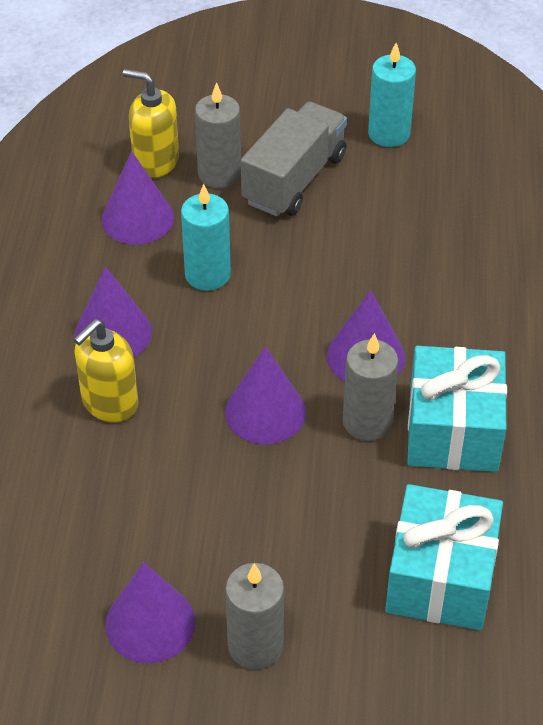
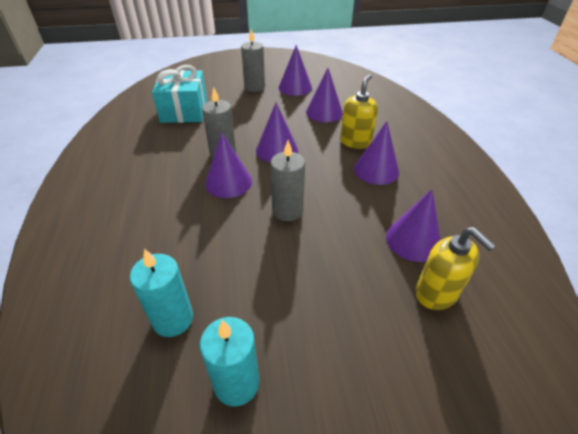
camera: 165 degrees right, 5 degrees down
yellow soap dispenser [123,69,179,178] -> yellow soap dispenser turned 45 degrees clockwise [415,227,496,310]
turquoise candle [181,184,231,291] -> turquoise candle moved to [130,249,193,337]
grey candle [195,82,241,188] -> grey candle moved to [270,140,305,221]
grey truck [241,102,347,217] -> none
turquoise gift [407,346,507,472] -> none
none -> purple cone [306,68,343,122]

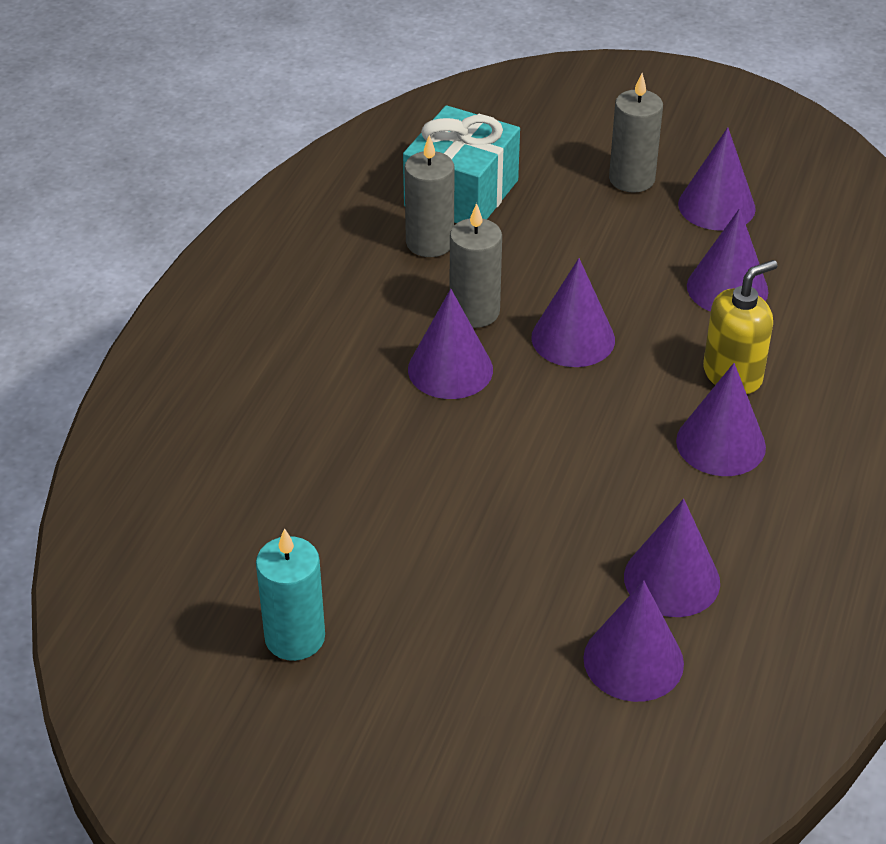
camera: 30 degrees right, 0 degrees up
turquoise candle [130,249,193,337] -> none
grey candle [270,140,305,221] -> grey candle moved to [404,135,455,257]
yellow soap dispenser [415,227,496,310] -> purple cone [583,580,684,702]

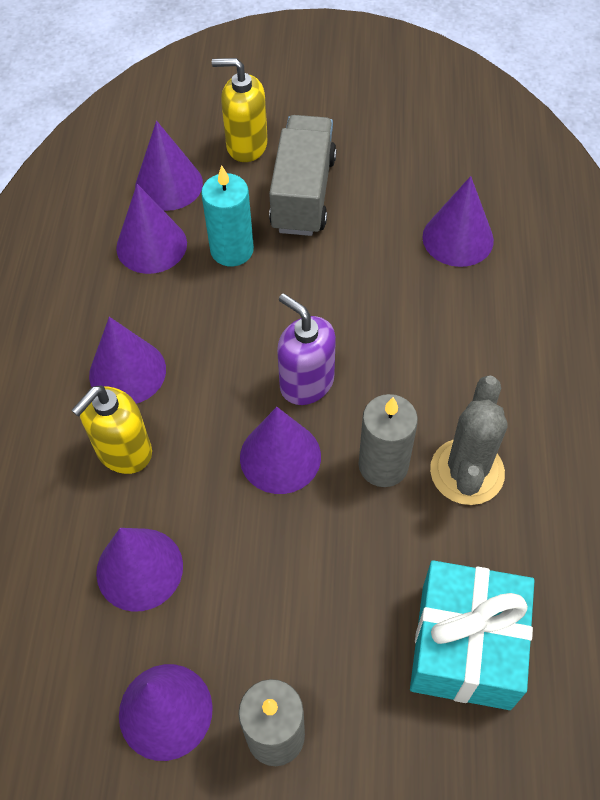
camera: 165 degrees right, 15 degrees up
turquoise candle [256,528,325,661] -> turquoise candle moved to [201,165,254,267]
grey candle [404,135,455,257] -> none
purple cone [408,289,493,399] -> purple cone moved to [422,176,494,267]
none -> yellow soap dispenser [212,58,268,162]
none -> grey truck [269,115,337,236]
none -> purple soap dispenser [277,293,336,405]
none -> grey cactus [430,376,508,505]

